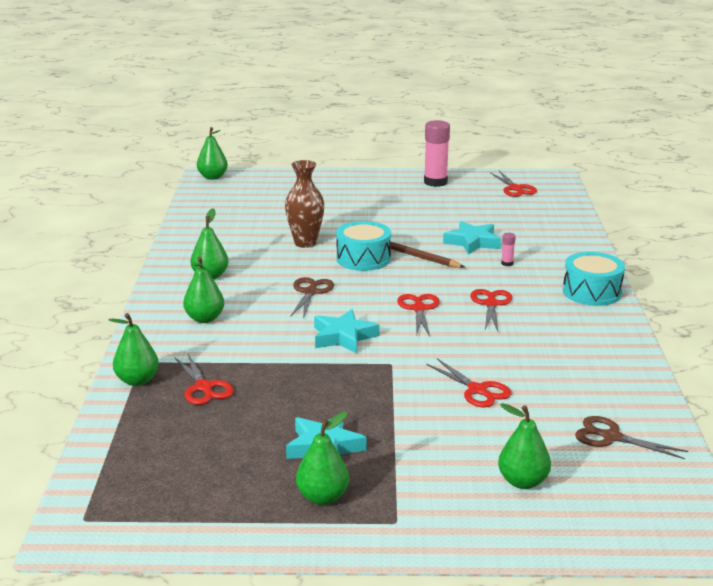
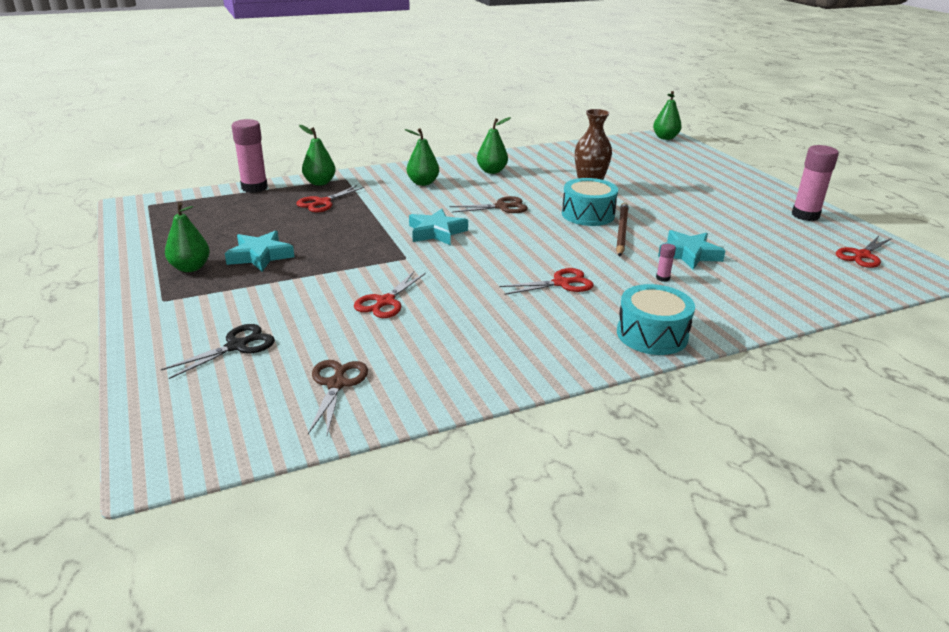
camera: 65 degrees right, 5 degrees up
red scissors [397,294,440,337] -> none
green pear [498,403,551,489] -> black scissors [161,324,275,379]
none -> pink glue stick [232,119,268,193]

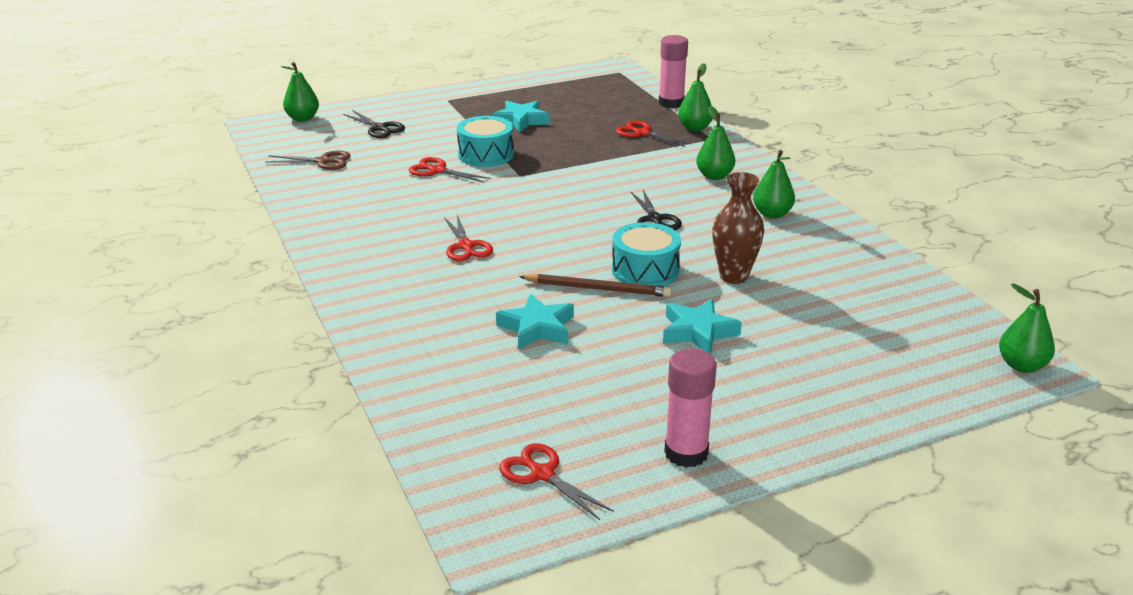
camera: 90 degrees right, 0 degrees up
green pear [165,202,210,272] -> green pear moved to [281,62,319,121]
turquoise star [409,209,468,245] -> turquoise star moved to [663,299,742,354]
brown scissors [450,196,528,213] -> black scissors [631,190,682,230]
turquoise drum [617,284,695,355] -> turquoise drum moved to [457,116,514,167]
pink glue stick [656,244,676,282] -> none

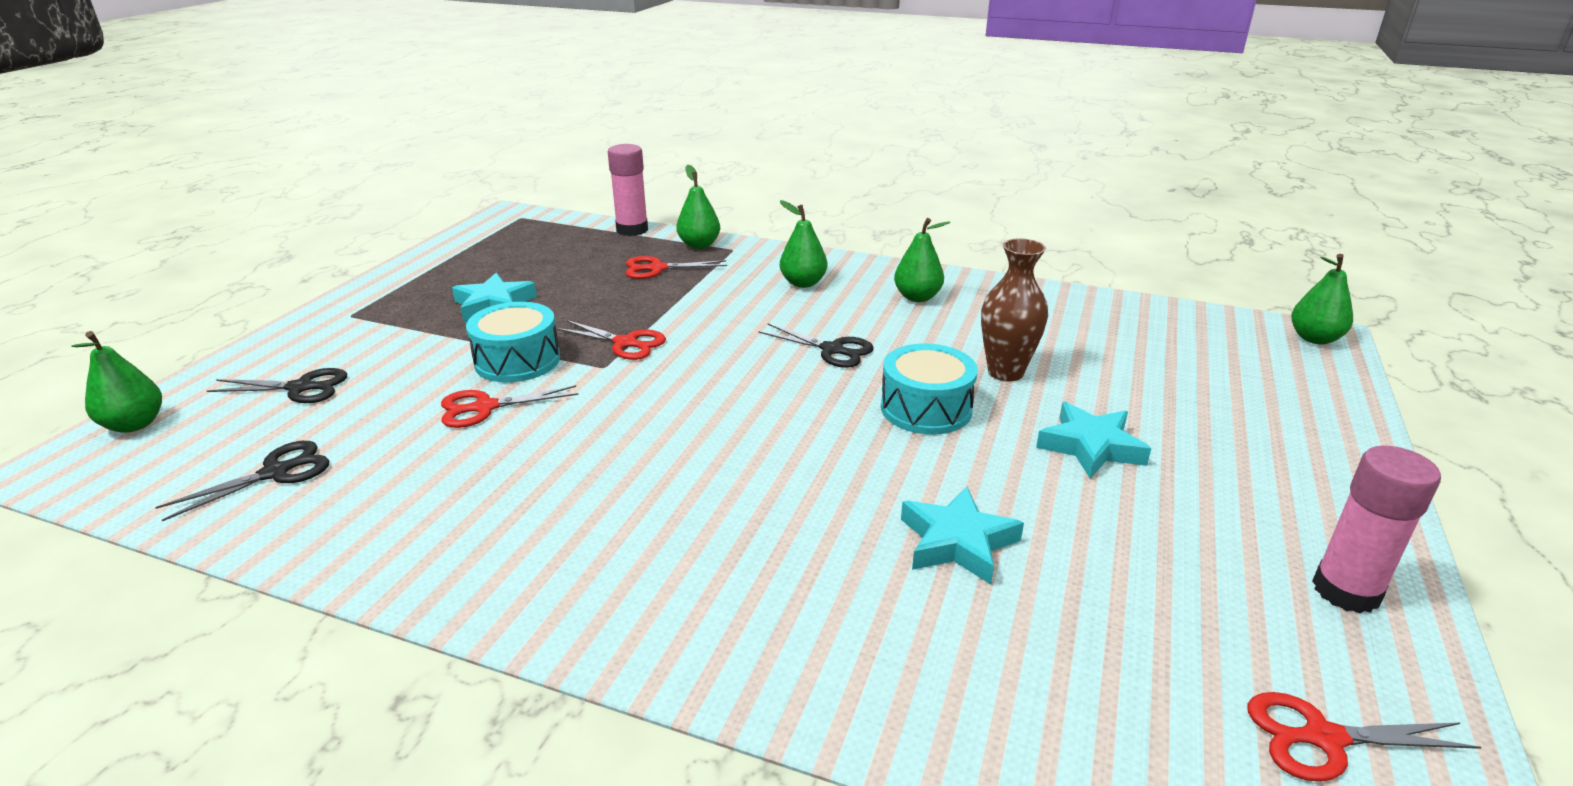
camera: 45 degrees left, 0 degrees up
brown scissors [265,151,351,170] -> black scissors [155,441,329,521]
red scissors [444,215,493,261] -> red scissors moved to [556,320,666,360]
brown pencil [519,274,672,297] -> none

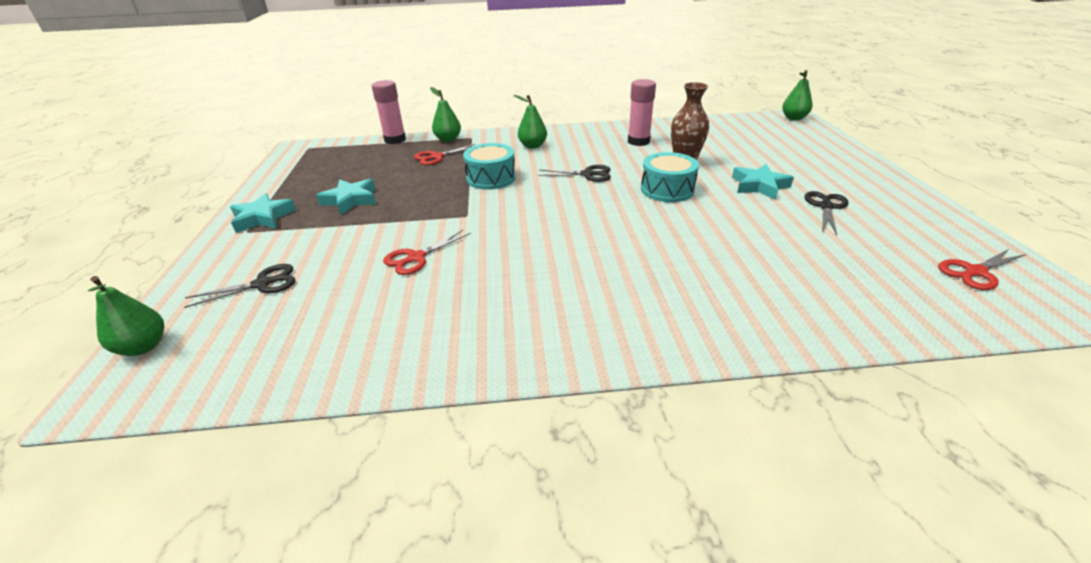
camera: 25 degrees left, 5 degrees up
black scissors [155,441,329,521] -> black scissors moved to [804,191,849,235]
turquoise drum [466,302,560,382] -> turquoise drum moved to [463,143,516,190]
red scissors [556,320,666,360] -> none
green pear [894,218,950,302] -> none
turquoise star [901,487,1024,585] -> turquoise star moved to [230,193,296,233]
pink glue stick [1312,446,1441,613] -> pink glue stick moved to [628,79,656,146]

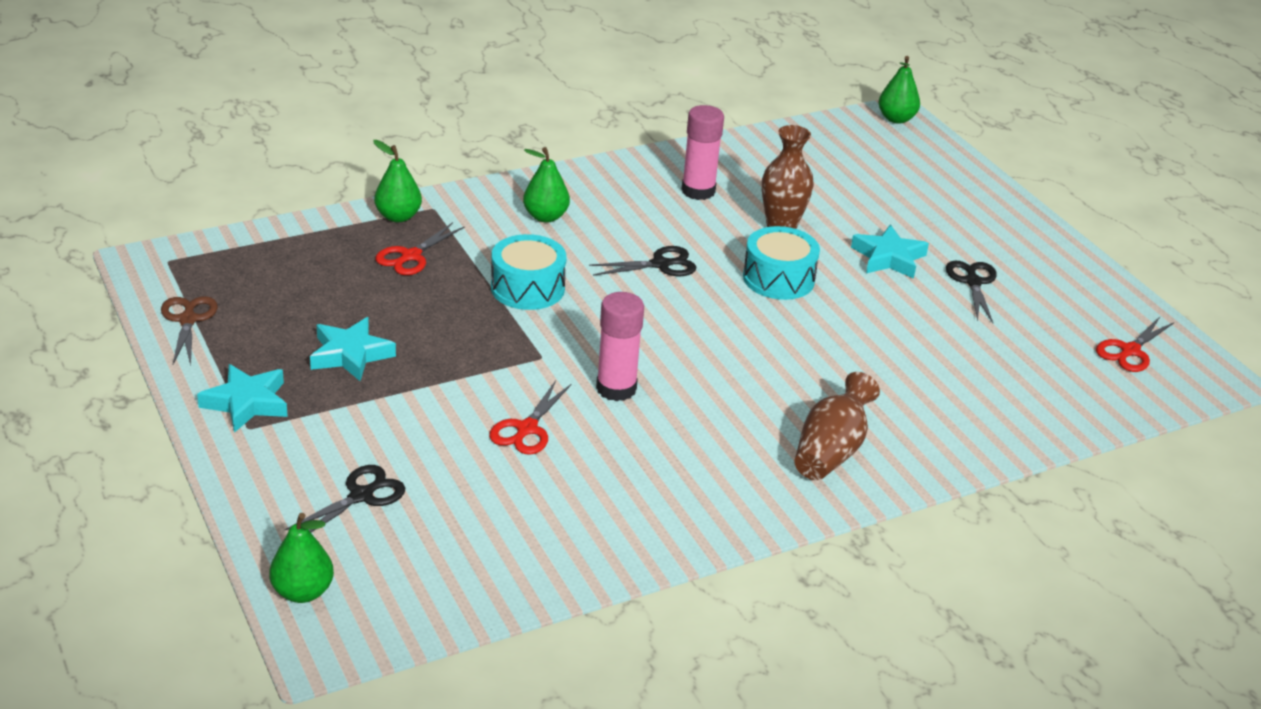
camera: 25 degrees left, 0 degrees up
pink glue stick [372,80,406,144] -> pink glue stick moved to [596,292,644,401]
none -> brown scissors [161,296,218,366]
none -> brown vase [794,372,880,480]

